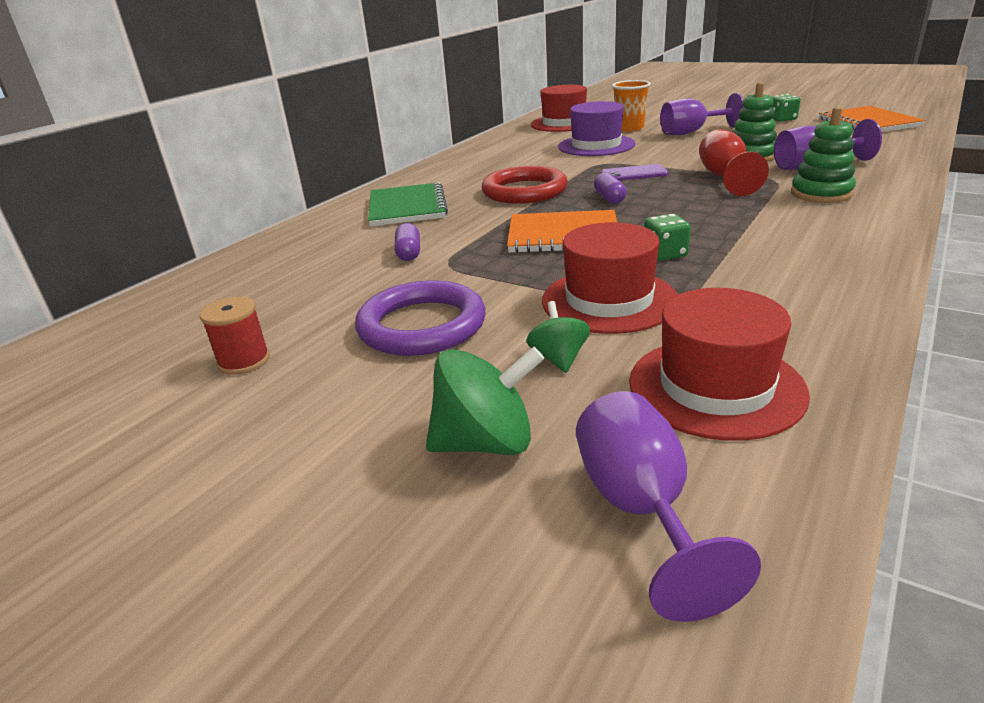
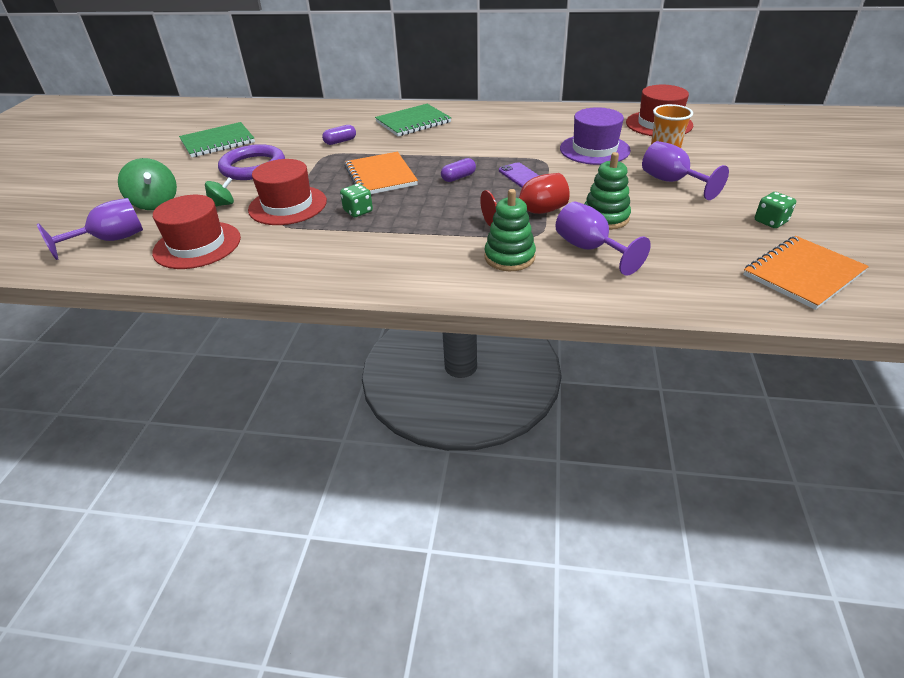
camera: 65 degrees right, 10 degrees up
red spool [200,297,270,375] -> green notebook [179,122,255,158]
red ring [482,166,568,204] -> none

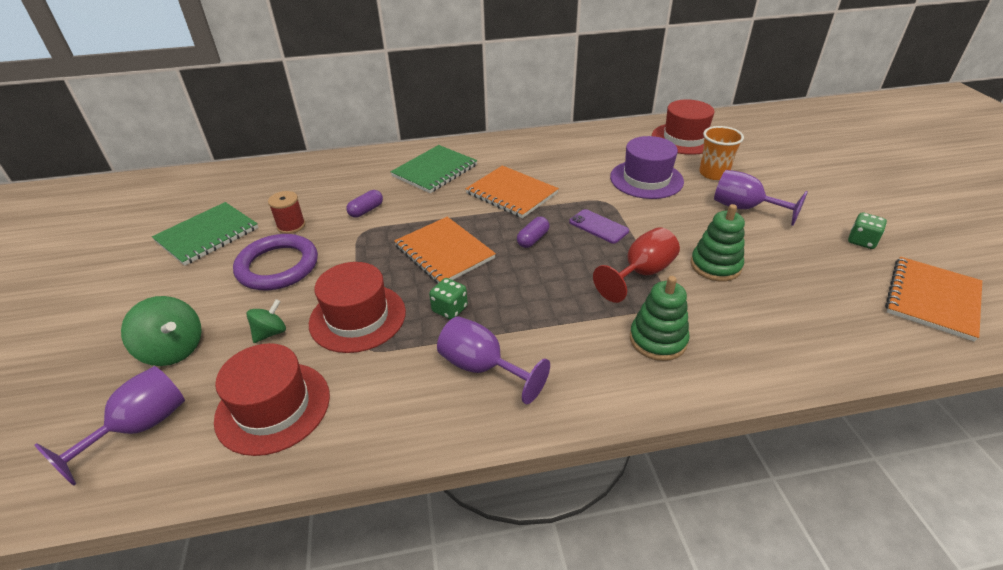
camera: 20 degrees left, 0 degrees up
purple goblet [555,202,651,276] -> purple goblet moved to [437,316,550,404]
none -> red spool [268,191,305,234]
none -> orange notebook [465,165,559,218]

